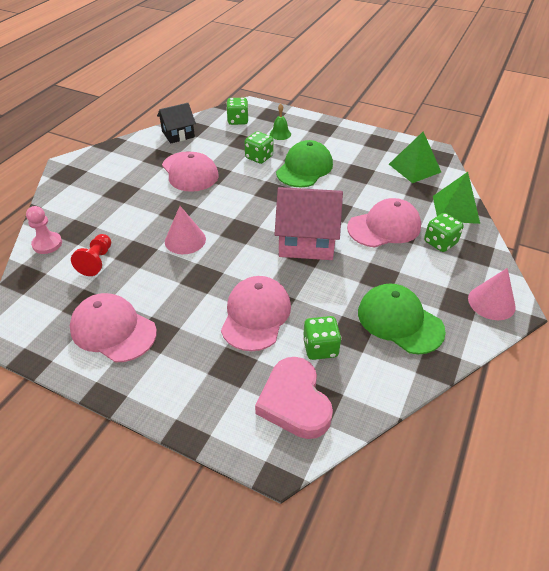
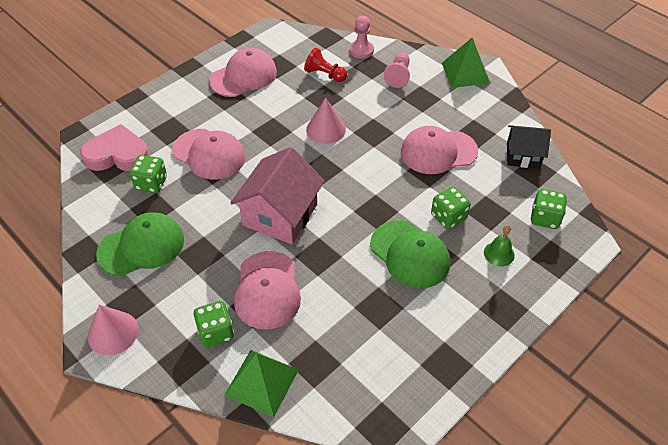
camera: 110 degrees right, 5 degrees up
black house [157,103,196,144] -> black house turned 75 degrees counterclockwise [507,125,551,169]
green pyramid [389,132,441,183] -> green pyramid moved to [442,38,490,88]
none -> pink pawn [383,52,410,88]

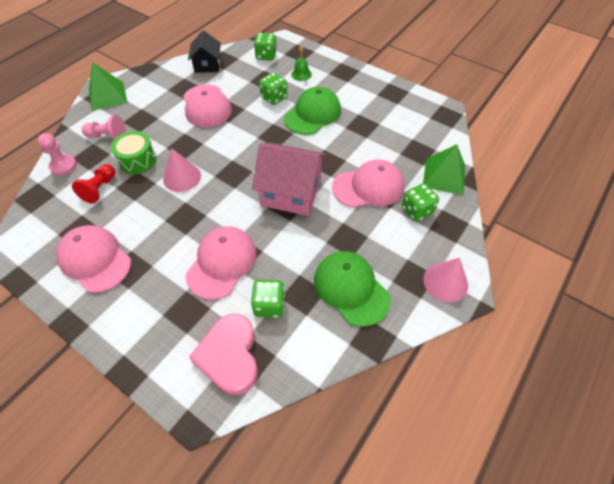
camera: 100 degrees left, 5 degrees up
none -> green drum [111,131,157,174]

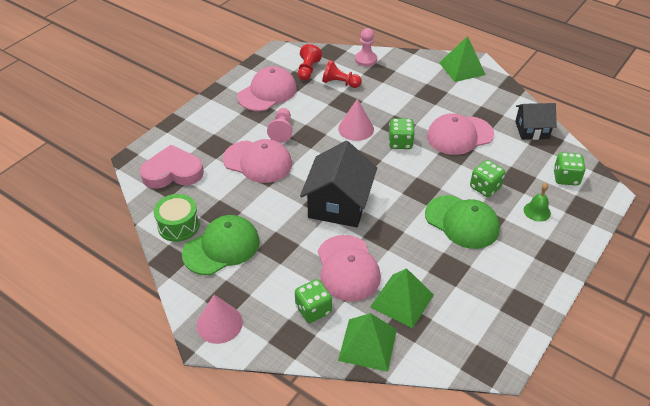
camera: 90 degrees right, 10 degrees down
pink pawn [82,115,126,139] -> pink pawn moved to [267,108,292,143]
green drum [111,131,157,174] -> green drum moved to [154,194,200,242]
green dice [251,280,285,318] -> green dice moved to [389,118,415,149]
pink house [252,143,327,216] -> black house [300,141,377,227]
none -> red pawn [298,44,322,81]
none -> green pyramid [370,268,434,329]

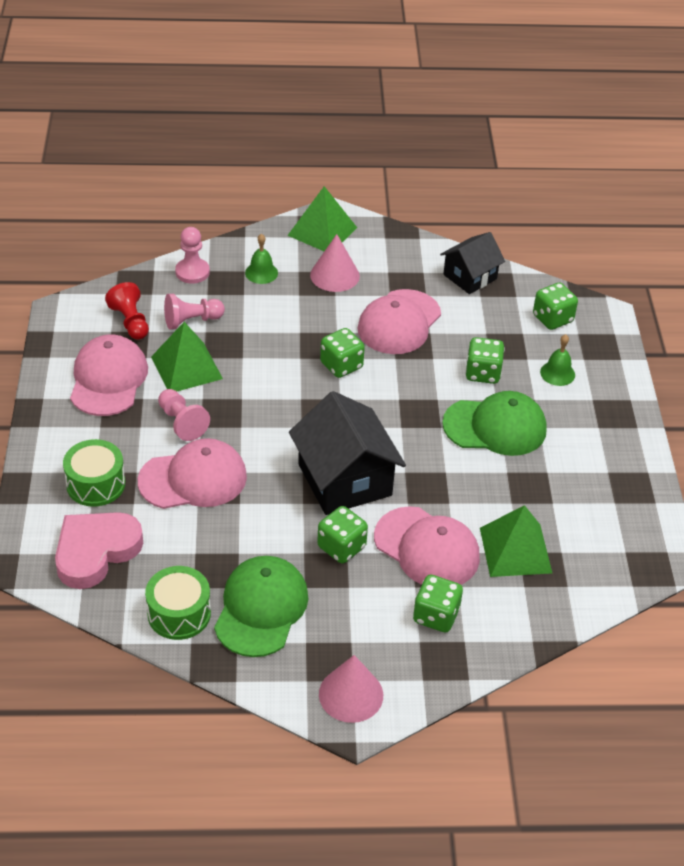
camera: 40 degrees left, 0 degrees up
red pawn [322,60,362,88] -> pink pawn [164,294,225,330]
pink cone [338,99,374,141] -> pink cone moved to [310,234,360,292]
green pyramid [338,313,397,372] -> green pyramid moved to [151,322,223,391]
none -> green drum [63,439,125,507]
none -> green bell [245,234,278,284]
none -> green dice [317,506,368,564]

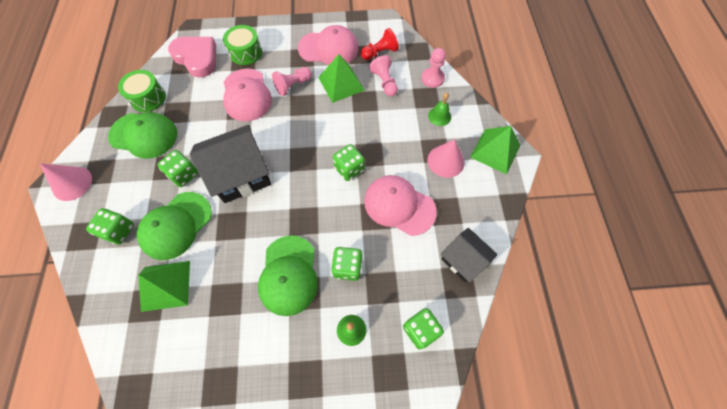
camera: 90 degrees right, 20 degrees up
pink cap [374,506,480,585] -> green cap [137,192,212,260]

